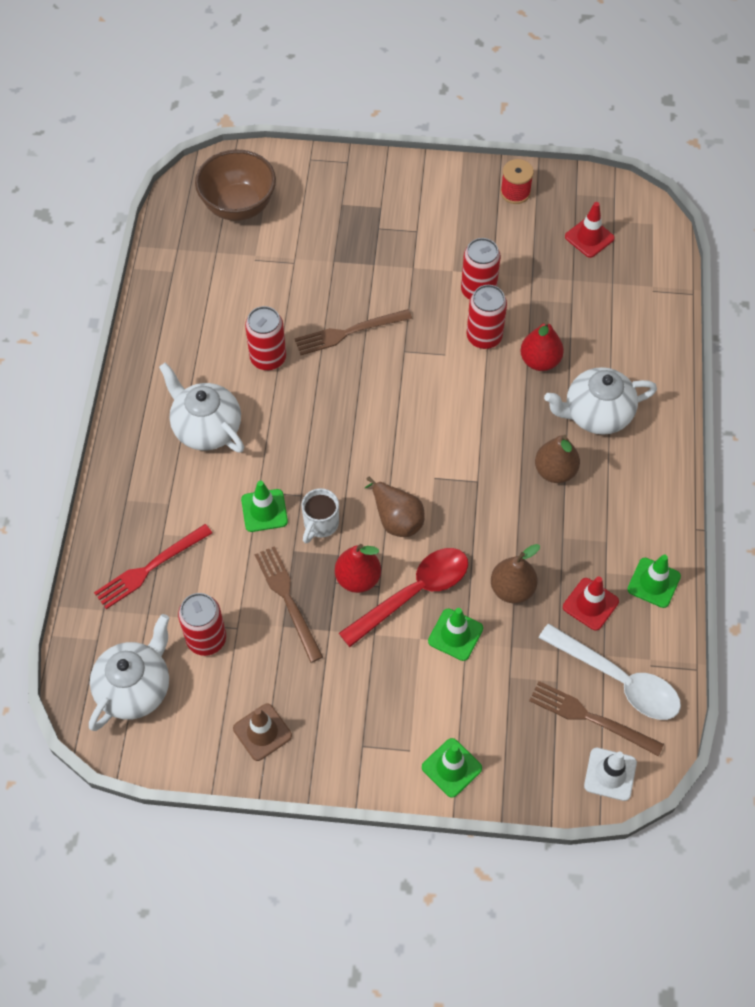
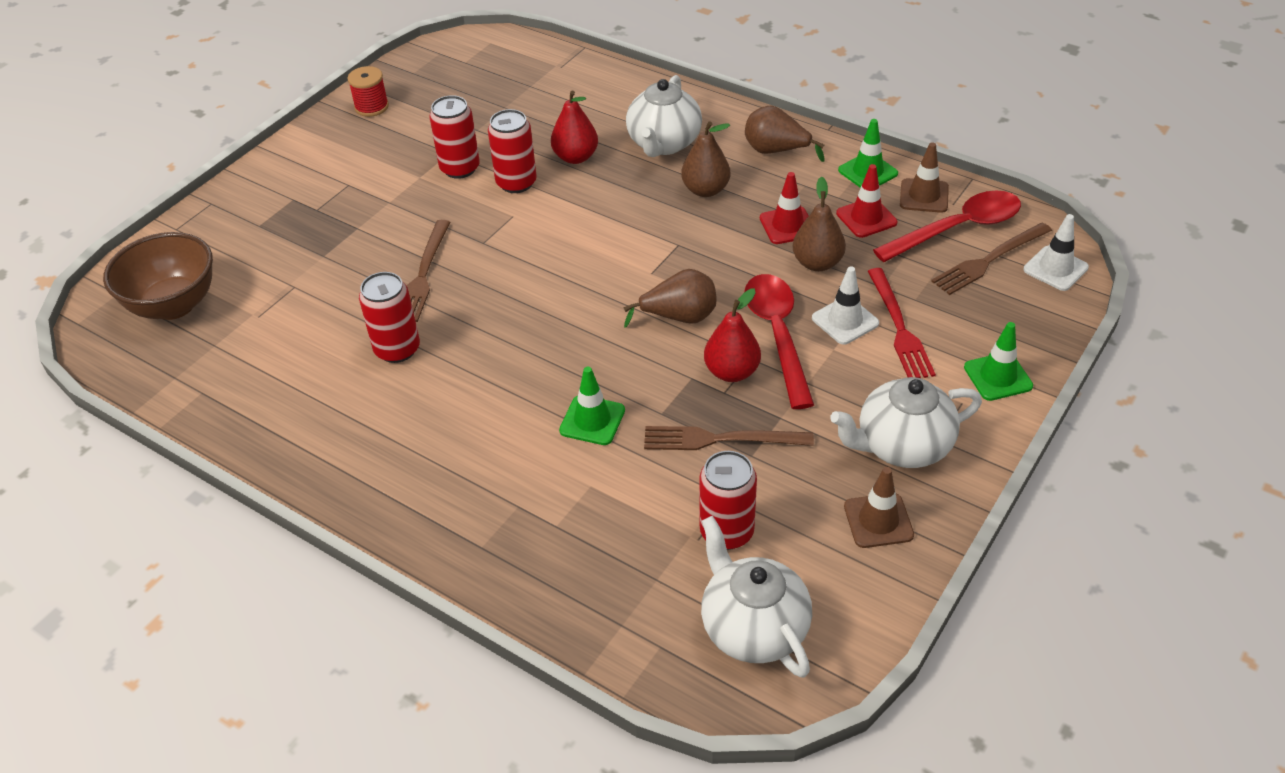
camera: 60 degrees left, 15 degrees down
red fork [94,524,212,609] -> red fork moved to [868,268,936,378]
white teapot [159,362,244,453] -> white teapot moved to [830,377,982,468]
white mug [301,488,339,543] -> none
green traffic cone [428,608,483,661] -> white traffic cone [812,266,879,345]
white spoon [539,623,681,720] -> red spoon [873,191,1021,262]
red traffic cone [565,202,615,258] -> red traffic cone moved to [760,172,809,244]
none -> brown pear [745,106,825,162]
none -> brown traffic cone [900,142,949,213]

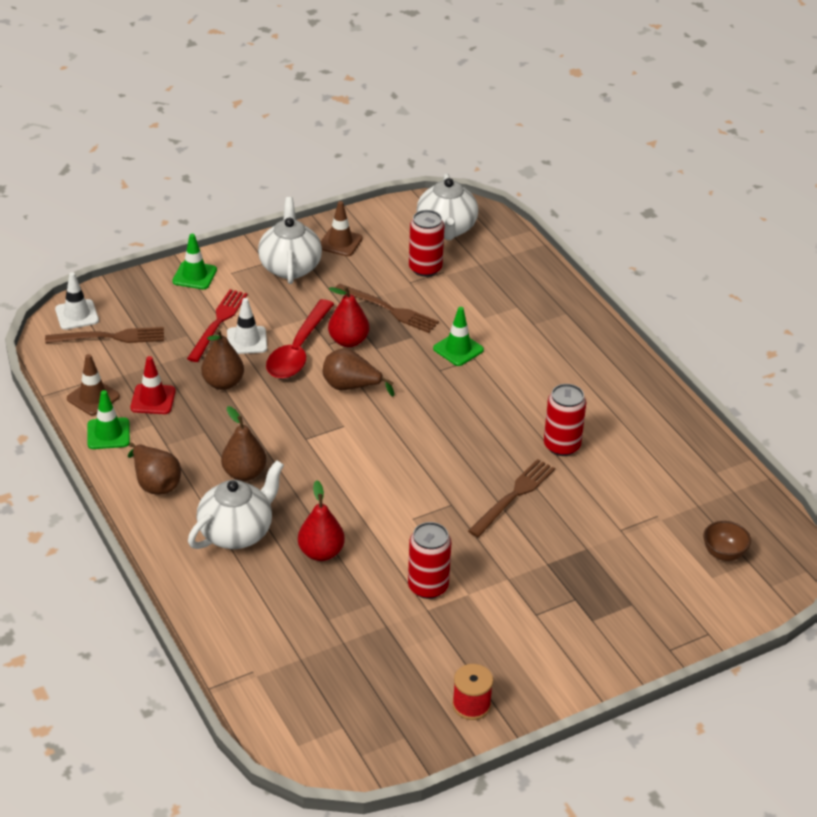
camera: 155 degrees left, 5 degrees down
brown bowl [103,232,213,320] -> brown bowl [703,521,751,561], size x0.51
red can [488,109,537,193] -> none
red traffic cone [760,172,809,244] -> none
white teapot [830,377,982,468] -> white teapot turned 105 degrees counterclockwise [258,197,322,284]
red spoon [873,191,1021,262] -> none

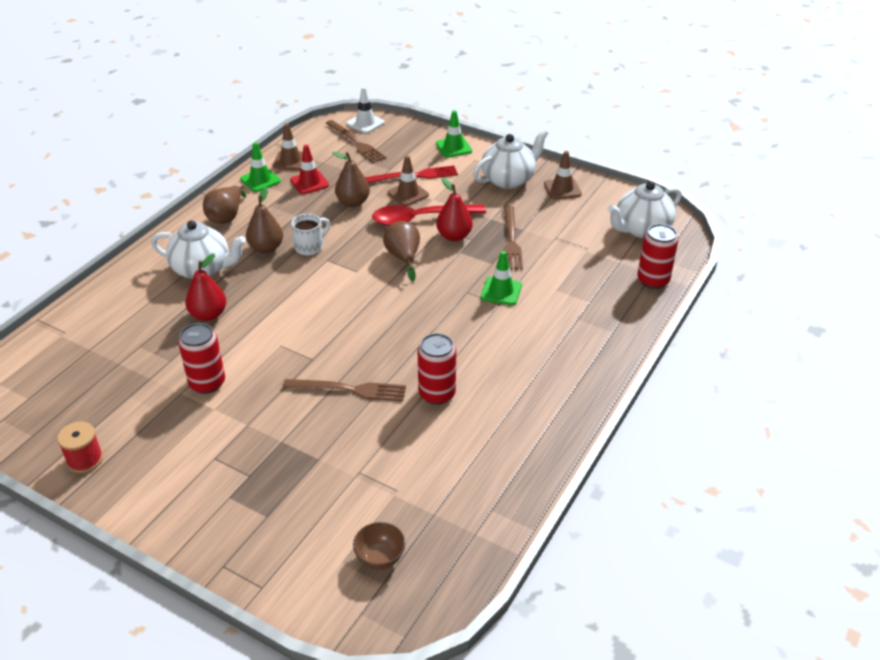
camera: 60 degrees right, 0 degrees up
white traffic cone [227,298,267,354] -> brown traffic cone [388,156,429,206]
red can [409,210,444,277] -> red can moved to [637,224,678,289]
none -> white mug [291,213,330,255]

